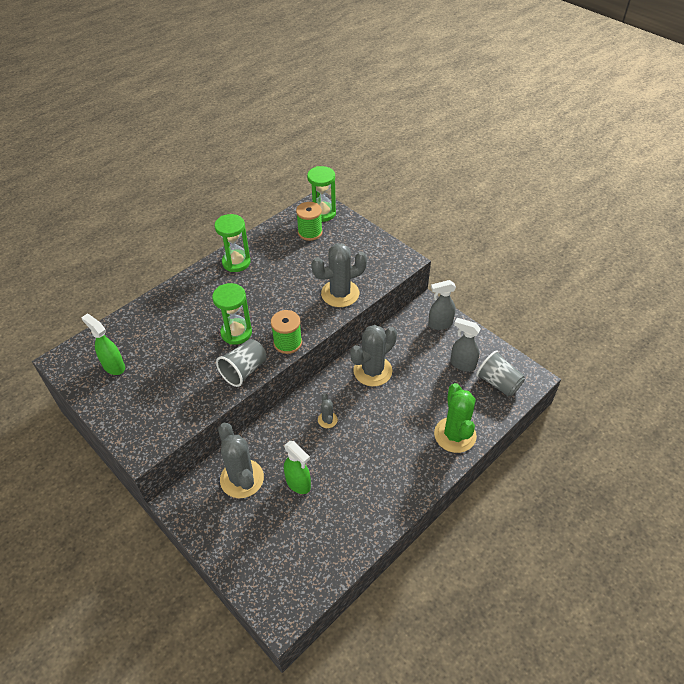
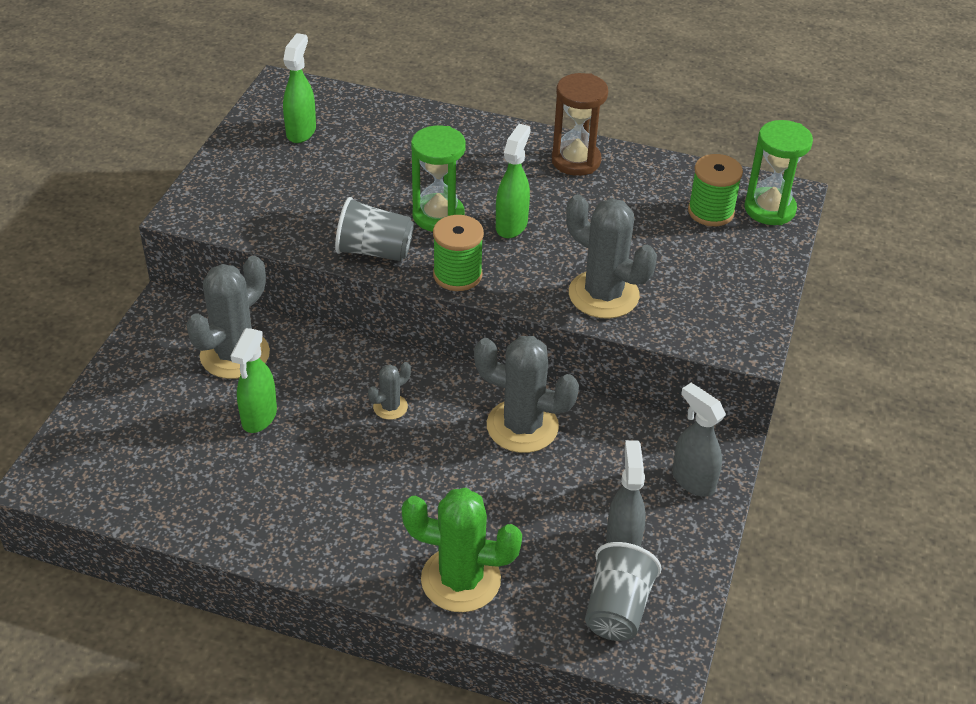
camera: 60 degrees right, 5 degrees down
green hourglass [214,214,251,272] -> brown hourglass [552,73,608,176]
green cactus [434,383,477,453] -> green cactus turned 45 degrees clockwise [402,488,522,612]
none -> green spray bottle [496,124,530,238]

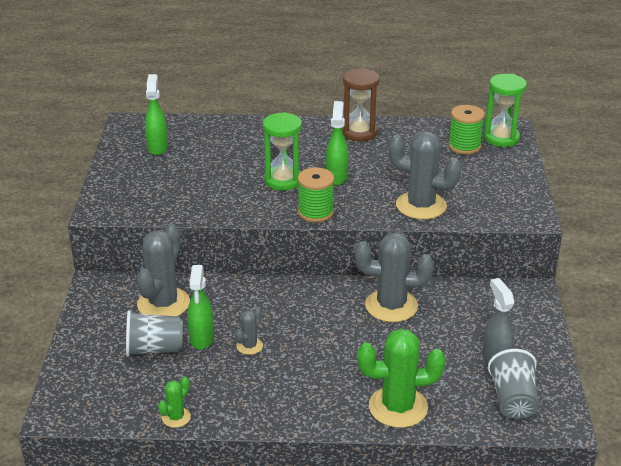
camera: 15 degrees left, 10 degrees down
grey cup [335,197,414,261] -> grey cup moved to [126,310,183,357]
grey cactus [368,362,411,420] -> grey cactus moved to [235,307,263,355]
grey spray bottle [672,383,726,497] -> none
none -> green cactus [158,376,191,428]

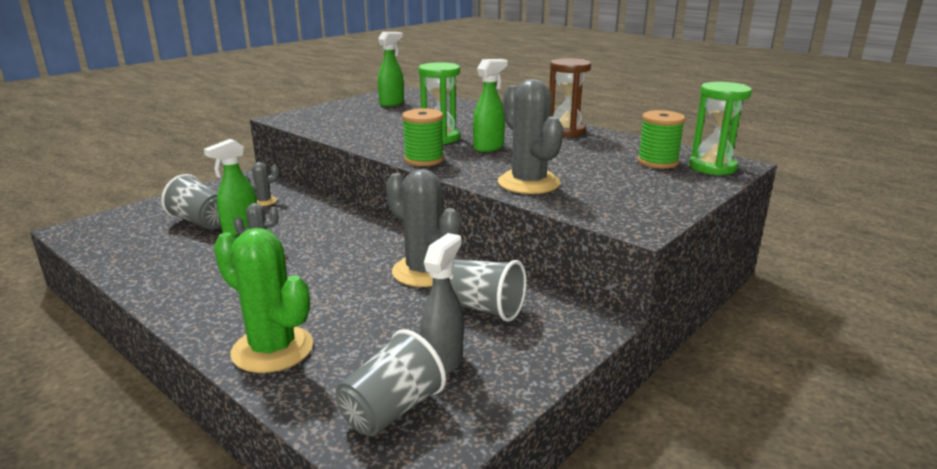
camera: 40 degrees right, 10 degrees down
grey cactus [137,223,190,316] -> grey cactus [244,162,279,206], size x0.48
green cactus [158,376,191,428] -> none
none -> grey cup [450,258,527,322]

